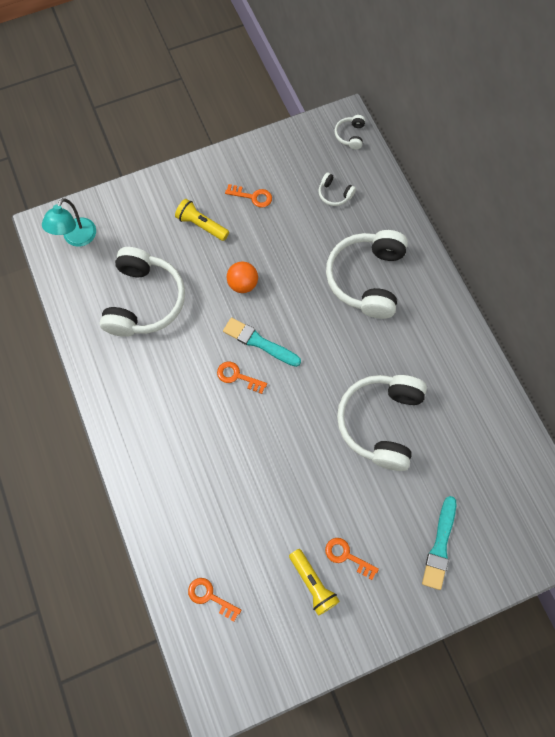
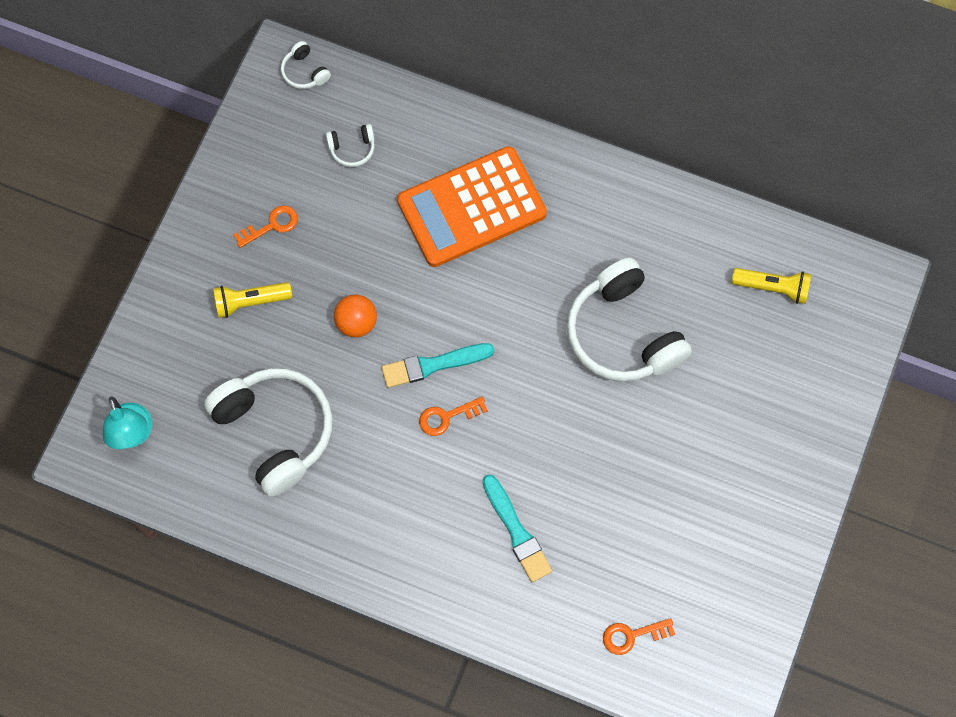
camera: 45 degrees left, 0 degrees up
yellow flashlight [289,549,340,616] -> yellow flashlight moved to [732,268,811,304]
orange key [325,538,379,580] -> none
white headphones [326,230,408,319] -> orange calculator [397,146,547,267]
turquoise brush [422,496,456,590] -> turquoise brush moved to [483,474,552,582]

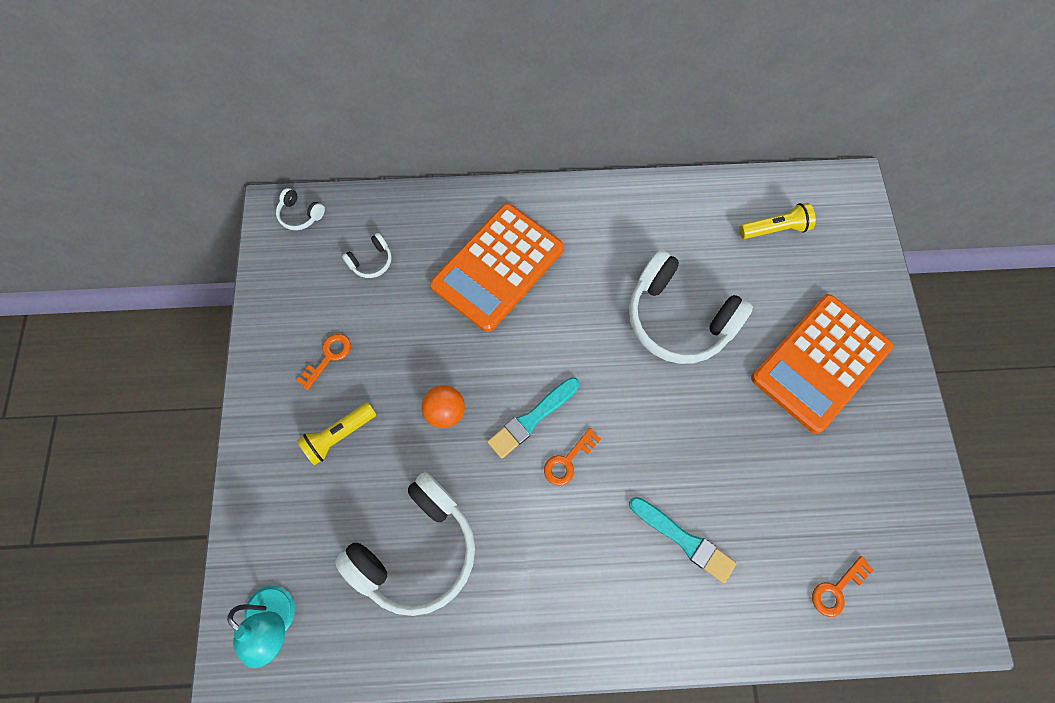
camera: 25 degrees left, 0 degrees up
white headphones [204,368,333,496] -> white headphones turned 105 degrees clockwise [335,472,475,616]
none -> orange calculator [751,294,893,434]

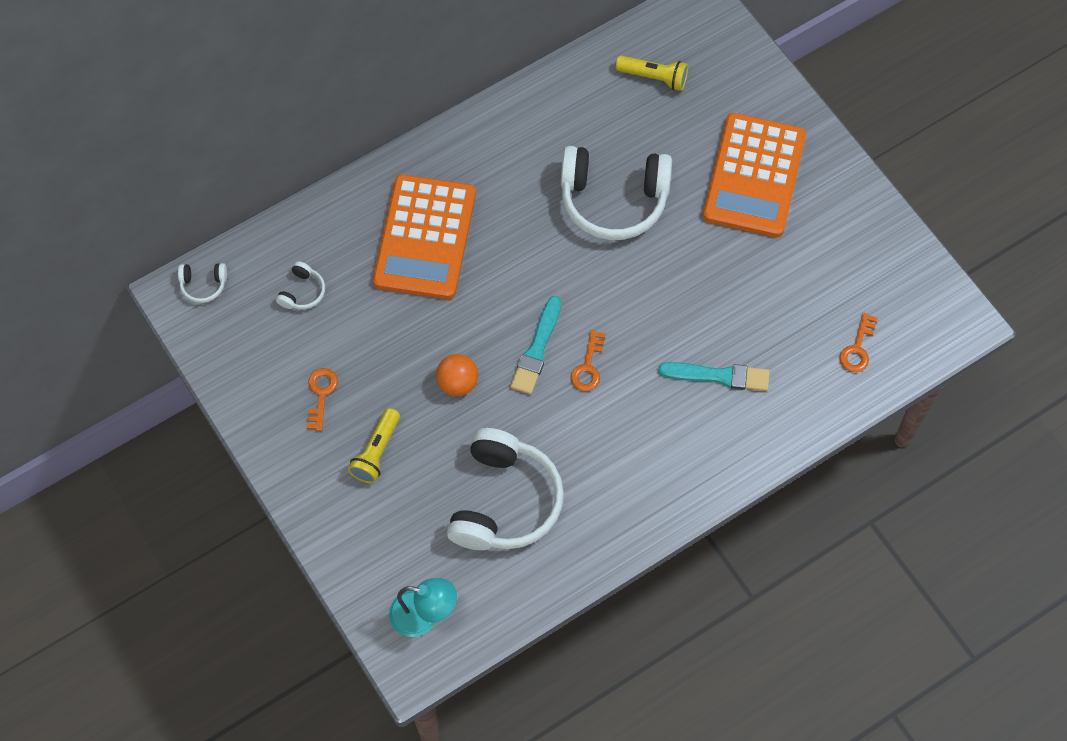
camera: 30 degrees left, 5 degrees down
yellow flashlight [739,203,816,239] -> yellow flashlight turned 60 degrees clockwise [616,56,688,91]

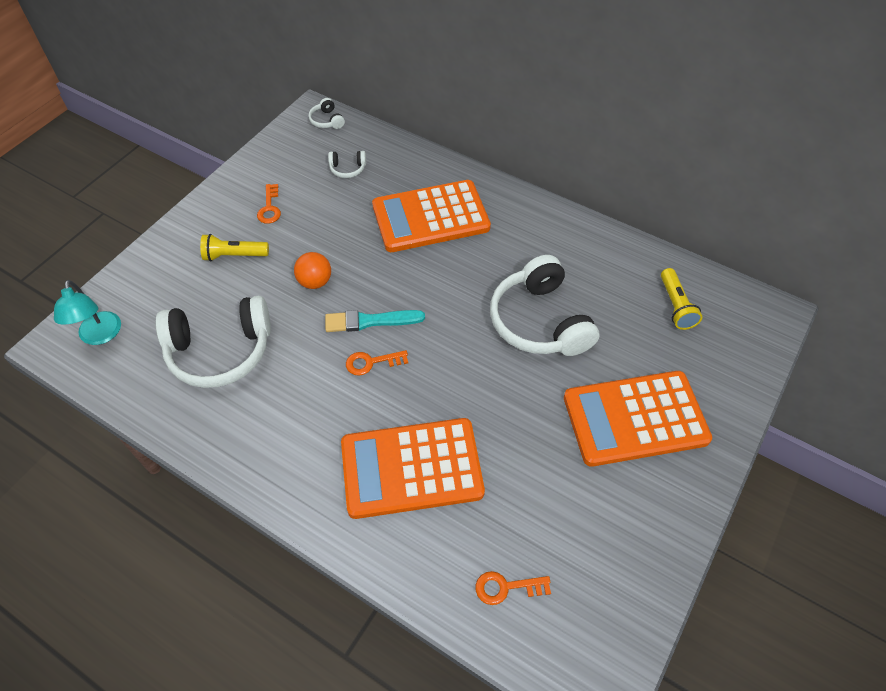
camera: 65 degrees right, 10 degrees down
orange key [307,368,338,431] -> orange key turned 105 degrees clockwise [257,184,281,224]
turquoise brush [658,362,770,391] -> orange calculator [341,418,485,519]

